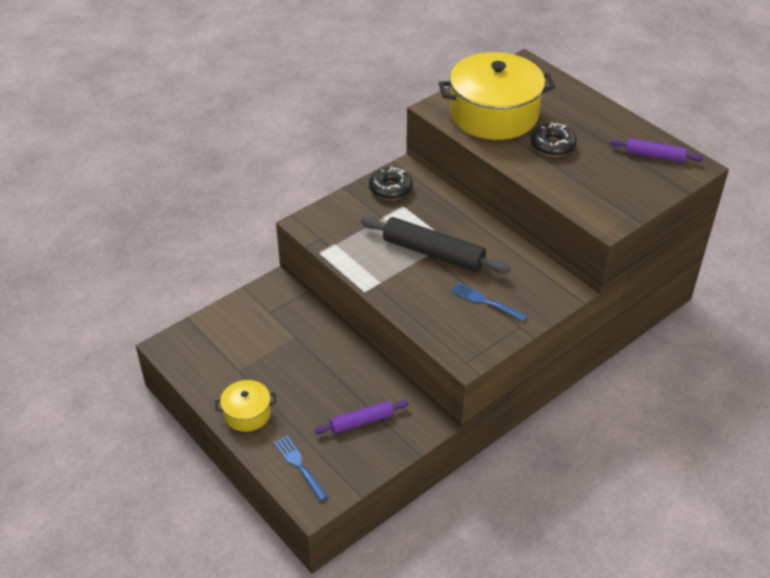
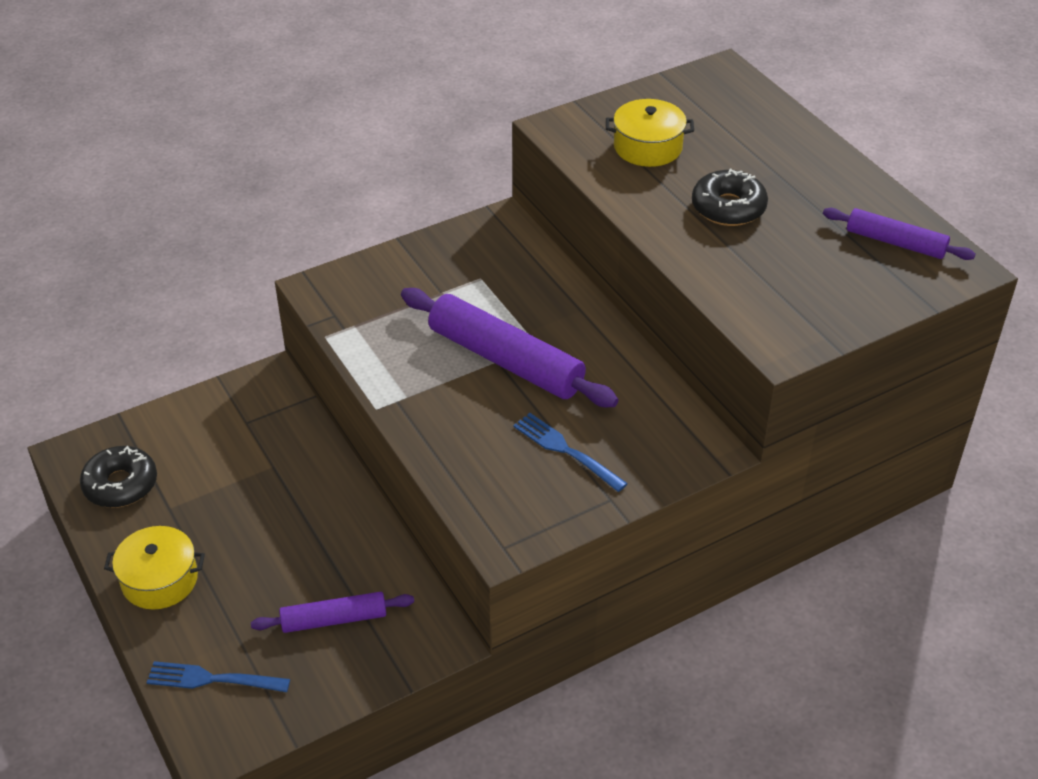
camera: 10 degrees right, 0 degrees up
blue fork [274,436,328,501] -> blue fork turned 60 degrees counterclockwise [146,661,290,692]
black rolling pin [361,216,511,274] -> purple rolling pin [401,288,619,407]
black donut [369,167,413,200] -> black donut moved to [80,446,157,508]
yellow pot [439,52,555,140] -> yellow pot [606,99,694,167], size x0.48

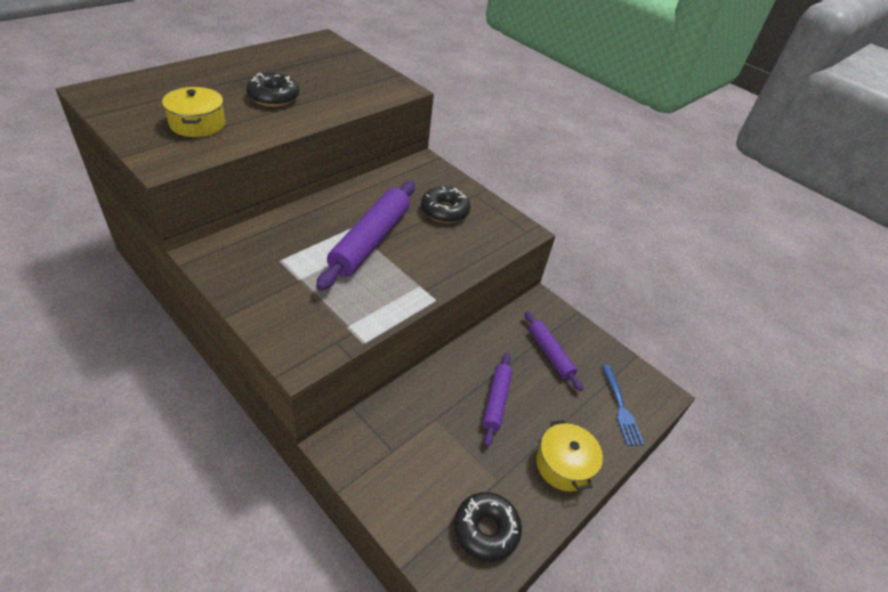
camera: 110 degrees left, 0 degrees up
blue fork [513,413,628,492] -> black donut [421,186,471,223]
purple rolling pin [823,208,976,260] -> purple rolling pin moved to [482,353,512,446]

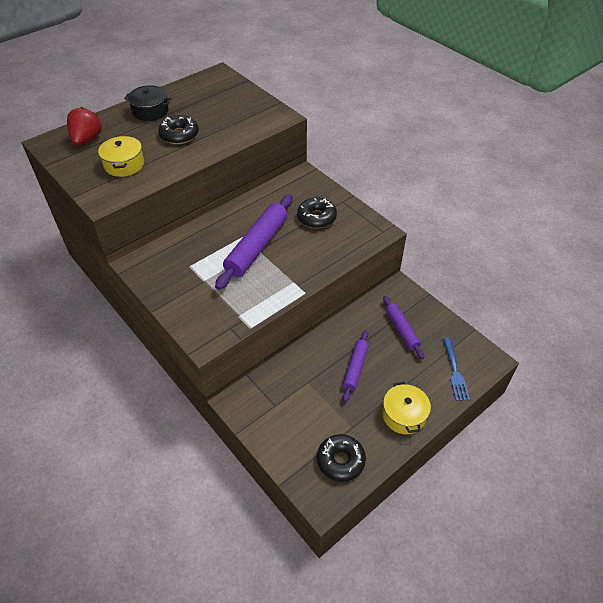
camera: 10 degrees right, 5 degrees up
none -> red strawberry [67,107,102,146]
none -> black pot [124,85,172,121]

